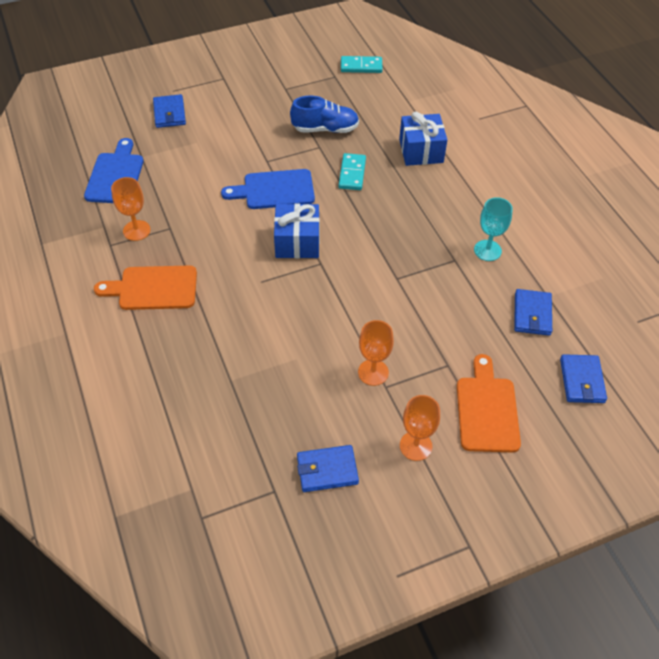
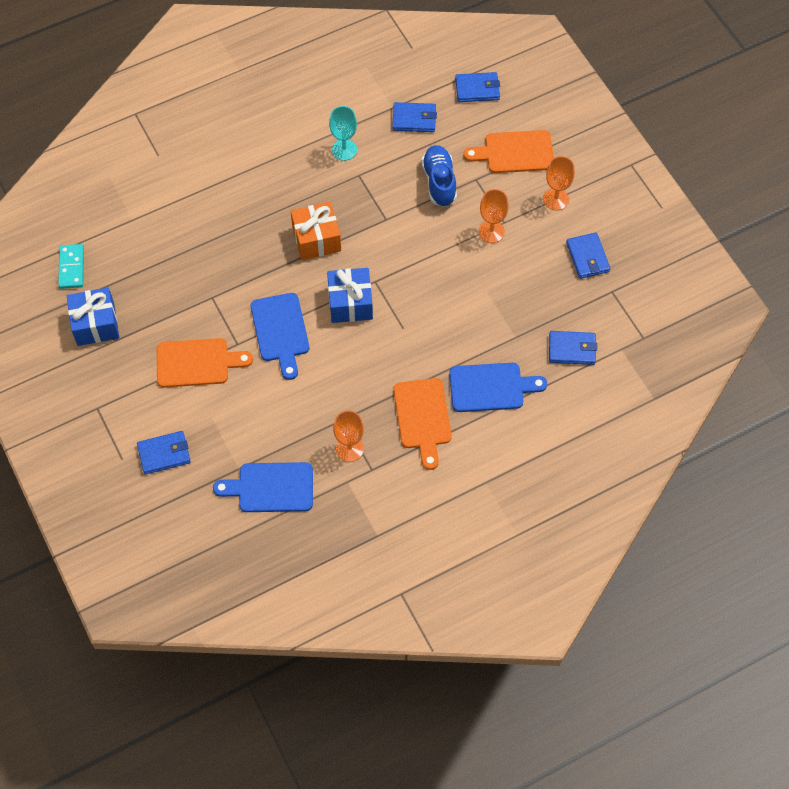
camera: 95 degrees left, 10 degrees up
blue shoe [290,96,359,133] -> blue shoe moved to [421,145,457,207]
turquoise domino [339,153,366,190] -> none
blue gift [399,112,447,166] -> blue gift moved to [67,288,119,346]
none -> orange cutting board [157,338,253,388]
none -> orange gift [291,202,341,260]
none -> blue cutting board [449,363,547,412]
none -> blue wallet [549,331,597,365]

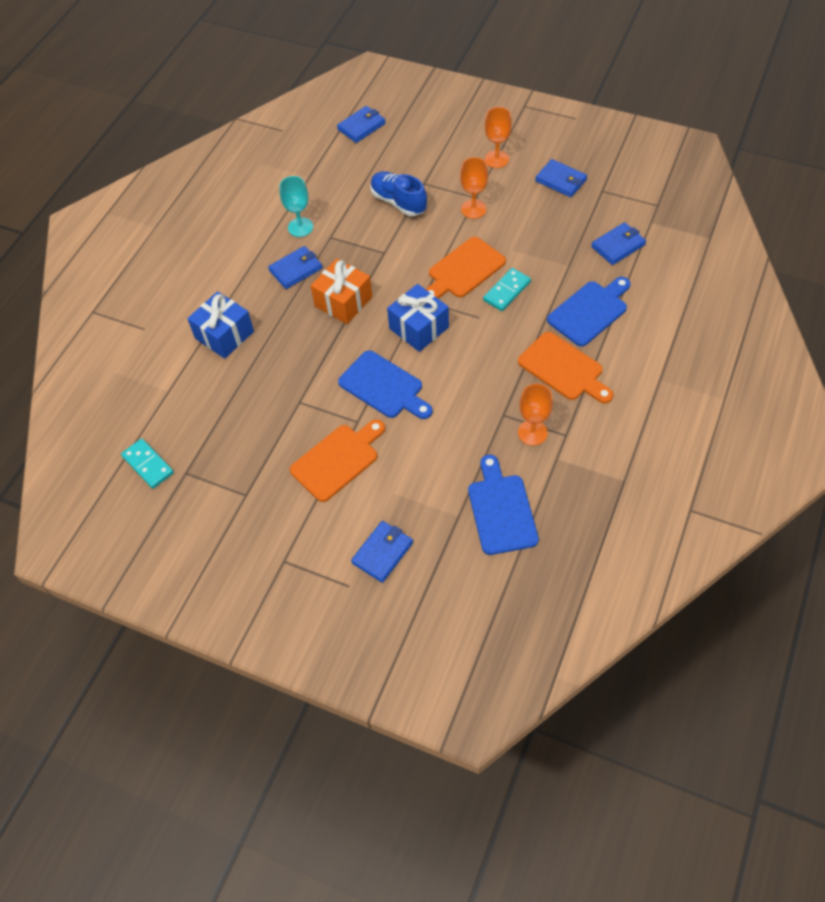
camera: 35 degrees left, 5 degrees down
blue gift [67,288,119,346] -> blue gift moved to [187,291,254,359]
blue cutting board [213,462,313,512] -> blue cutting board turned 120 degrees clockwise [468,455,539,555]
blue wallet [392,102,437,132] -> blue wallet moved to [268,246,323,289]
orange cutting board [463,130,554,173] -> orange cutting board moved to [426,237,506,299]
none -> turquoise domino [483,268,531,311]

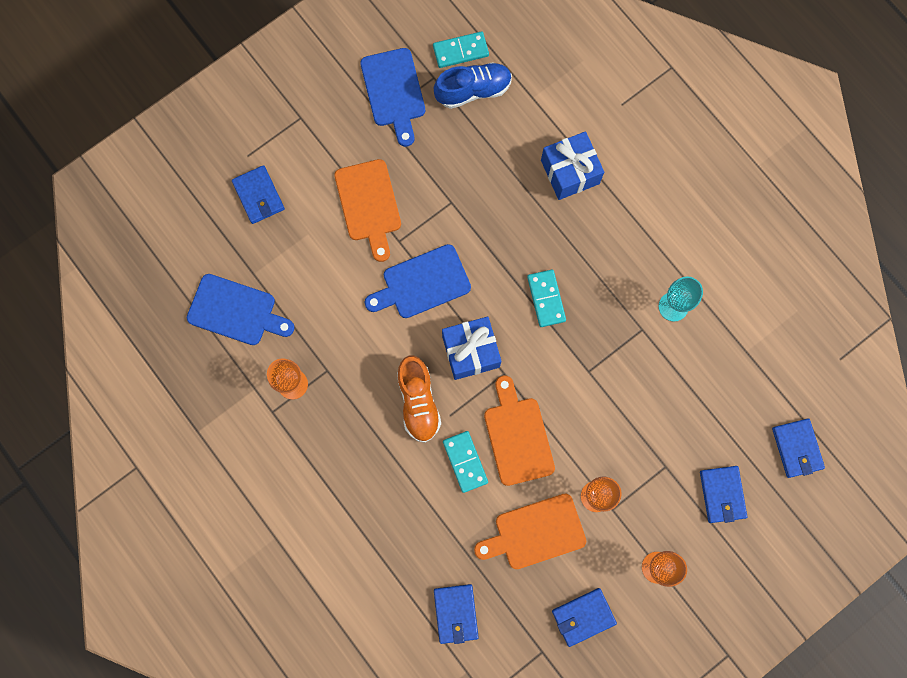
camera: 115 degrees right, 20 degrees up
blue wallet [268,246,323,289] -> blue wallet moved to [700,466,747,523]
orange gift [311,259,372,324] -> turquoise domino [527,270,566,327]
blue shoe [370,171,427,216] -> blue shoe moved to [434,62,512,109]
orange cutting board [518,332,614,404] -> orange cutting board moved to [474,494,586,569]
blue cutting board [547,277,630,347] -> blue cutting board moved to [360,48,425,147]
none -> orange shoe [397,356,441,443]

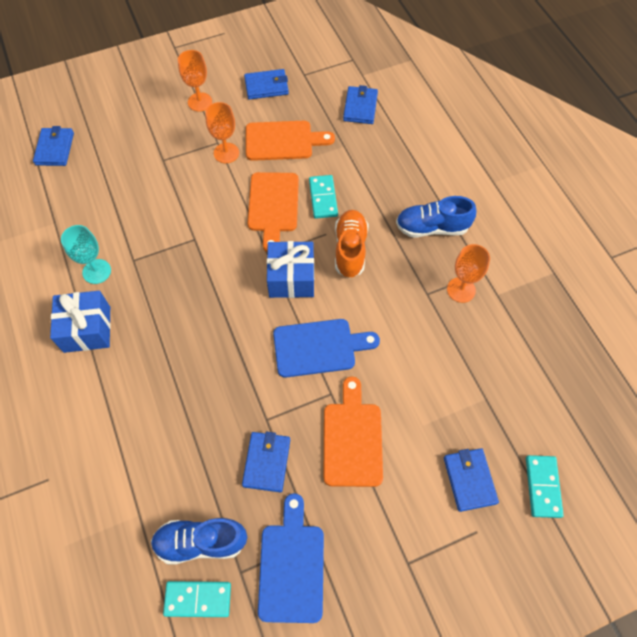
camera: 165 degrees left, 15 degrees down
blue cutting board [187,274,295,345] -> none
turquoise domino [527,270,566,327] -> turquoise domino moved to [526,455,564,518]
blue gift [541,131,604,200] -> blue gift moved to [50,291,111,353]
blue wallet [700,466,747,523] -> blue wallet moved to [242,432,290,492]
none -> blue shoe [396,196,477,237]

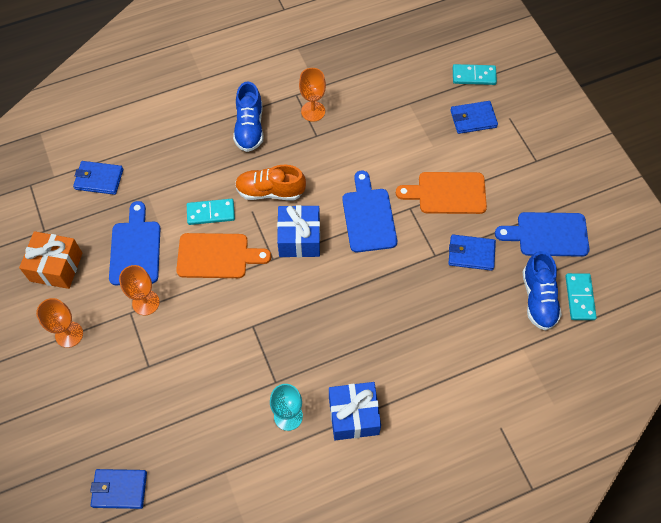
camera: 90 degrees left, 0 degrees up
blue wallet [244,69,289,100] -> orange gift [19,231,82,289]
orange cutting board [246,121,335,161] -> blue cutting board [109,201,160,285]

